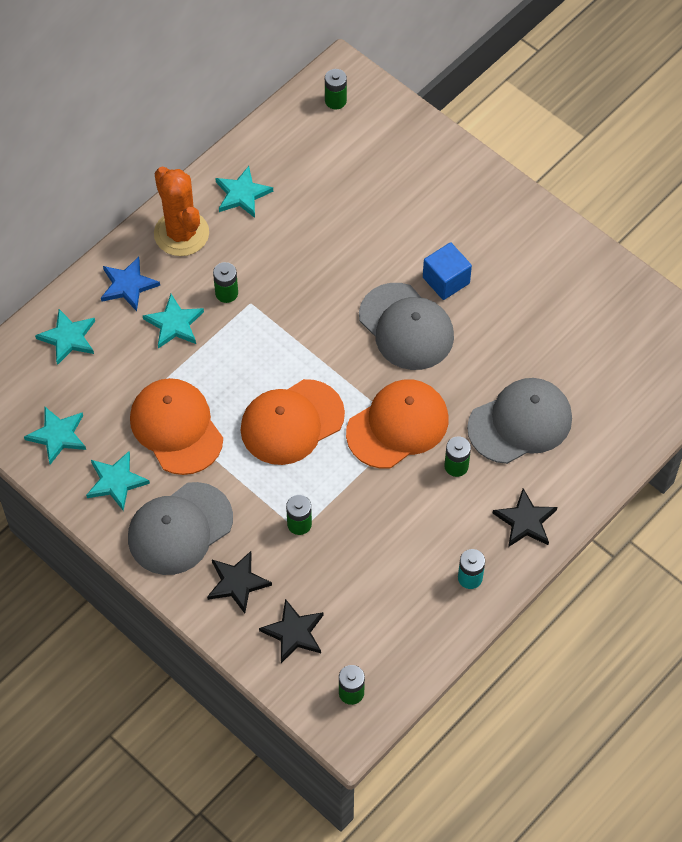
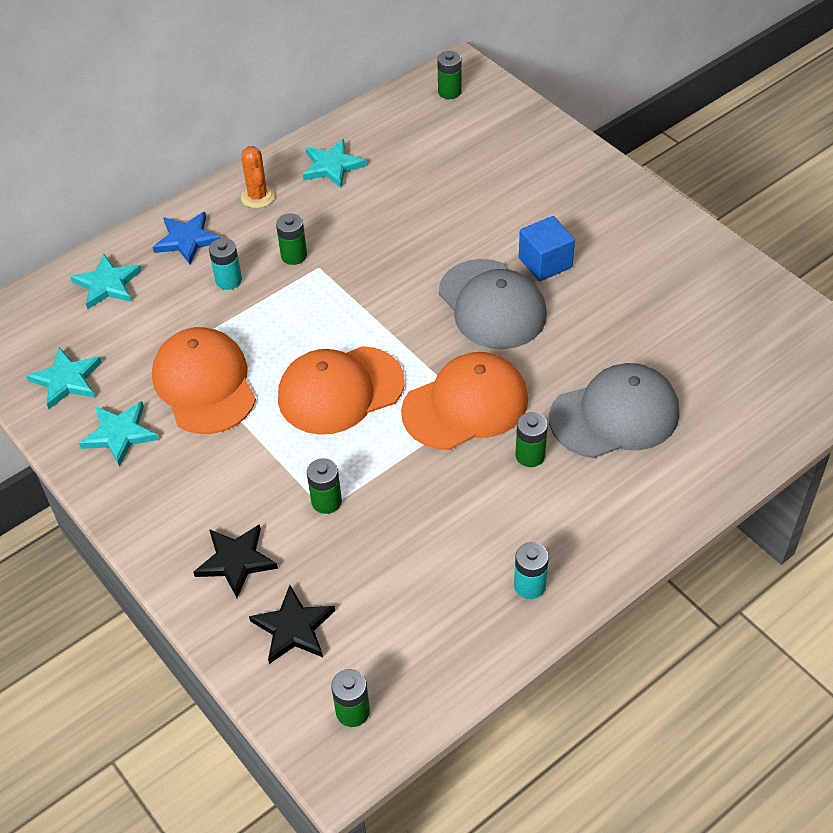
camera: 10 degrees right, 10 degrees down
grey cap [128,482,233,575] -> none
turquoise star [143,294,204,349] -> turquoise battery [209,238,242,290]
orange cactus [154,167,209,256] -> orange cactus [241,146,275,208], size x0.56
black star [493,488,557,547] -> none

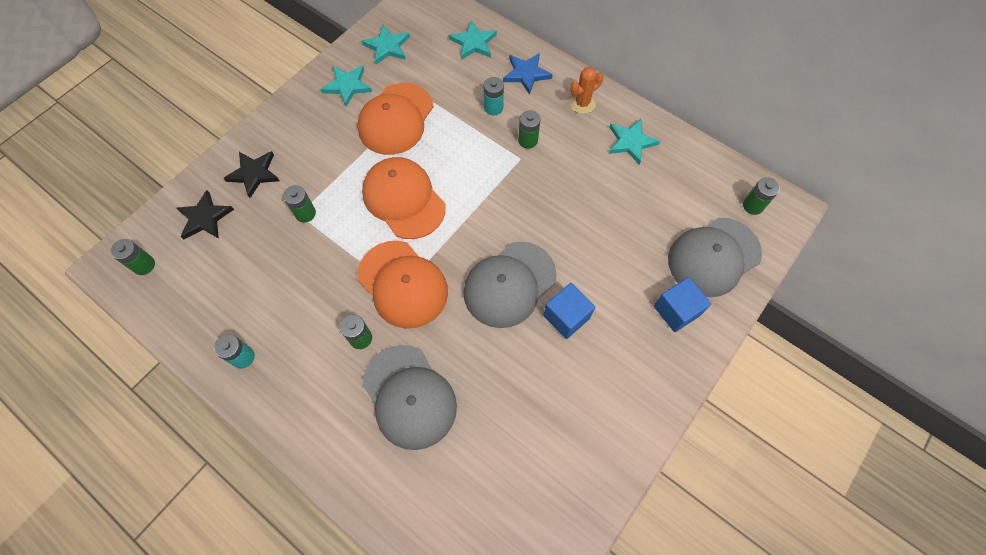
camera: 75 degrees right, 15 degrees up
orange cap [152,327,256,434] -> orange cap turned 150 degrees clockwise [358,83,434,155]
none -> blue cube [654,277,711,332]
none -> grey cap [668,218,762,297]

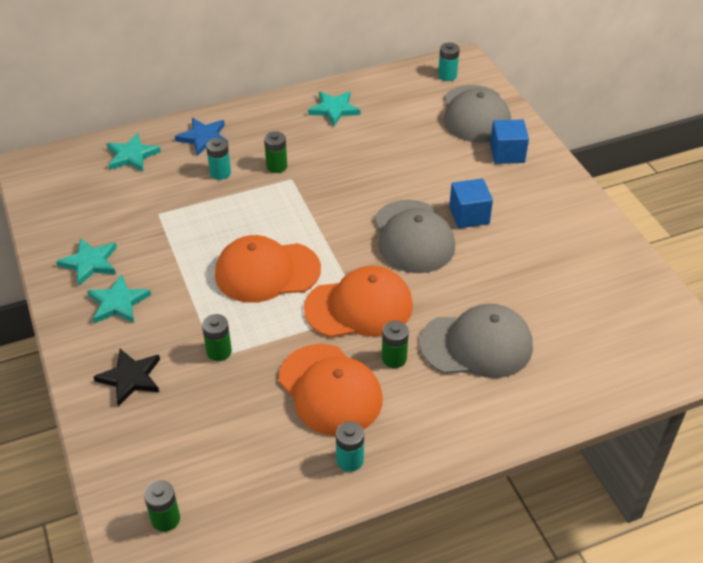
camera: 60 degrees left, 20 degrees down
black star [176,190,234,239] -> none
orange cap [358,83,434,155] -> orange cap moved to [279,344,382,436]
turquoise star [362,25,410,65] -> turquoise star moved to [87,274,151,324]
orange cactus [570,67,604,114] -> none
green battery [743,177,780,215] -> turquoise battery [438,43,460,81]

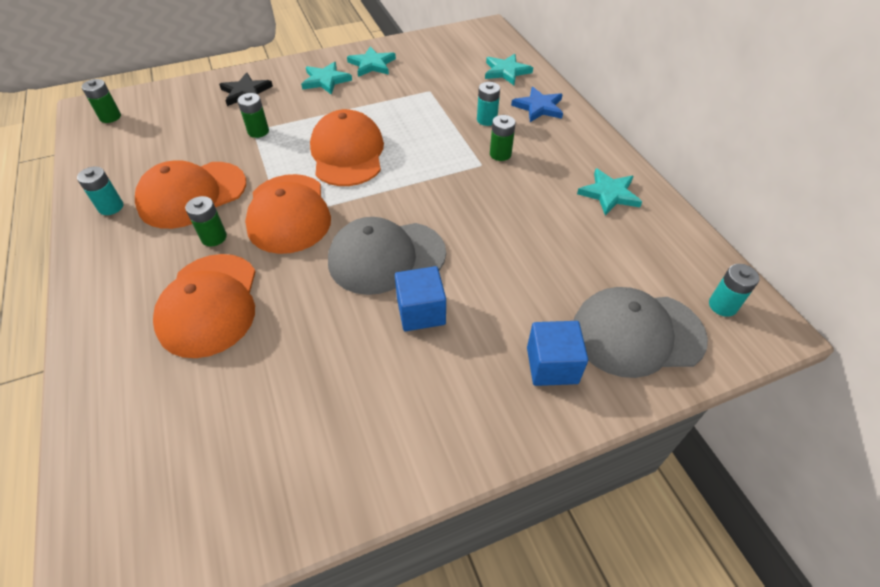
camera: 90 degrees right, 5 degrees up
grey cap [419,304,533,378] -> orange cap [153,254,256,358]

